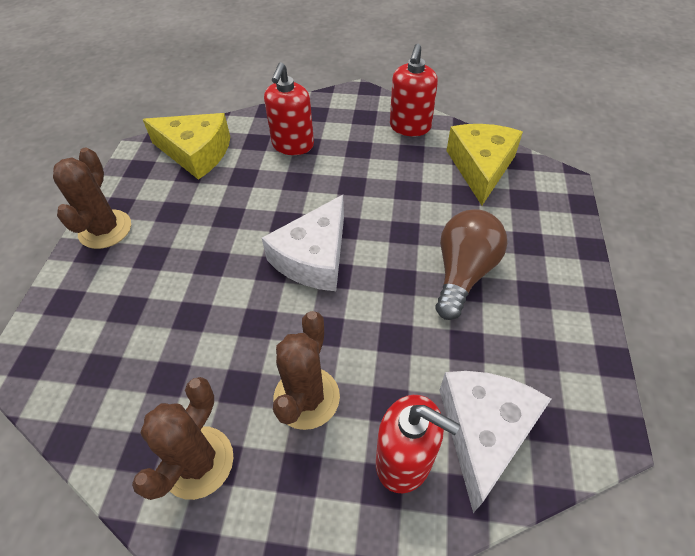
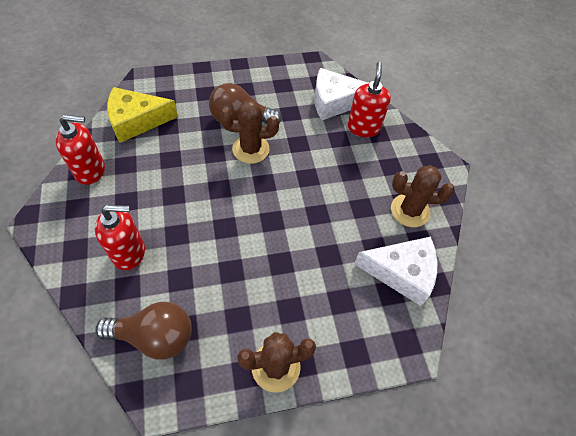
camera: 115 degrees left, 5 degrees up
yellow cheese [143,113,230,180] -> brown light bulb [95,302,192,360]
white cheese [262,195,344,291] -> white cheese moved to [354,237,437,306]
brown cactus [273,311,340,430] -> brown cactus moved to [220,100,279,164]

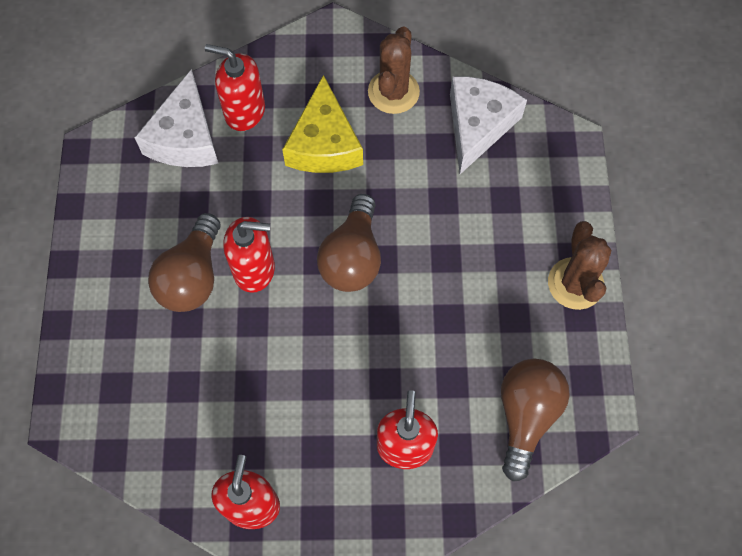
camera: 75 degrees left, 10 degrees up
yellow cheese [107,87,178,143] -> yellow cheese moved to [282,75,363,173]
brown cactus [220,100,279,164] -> red soap dispenser [223,217,275,293]
none -> brown light bulb [317,194,381,292]

